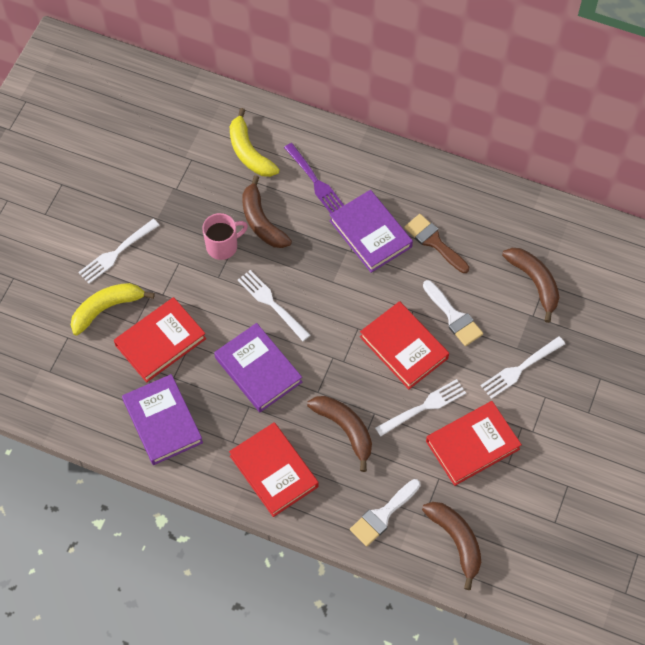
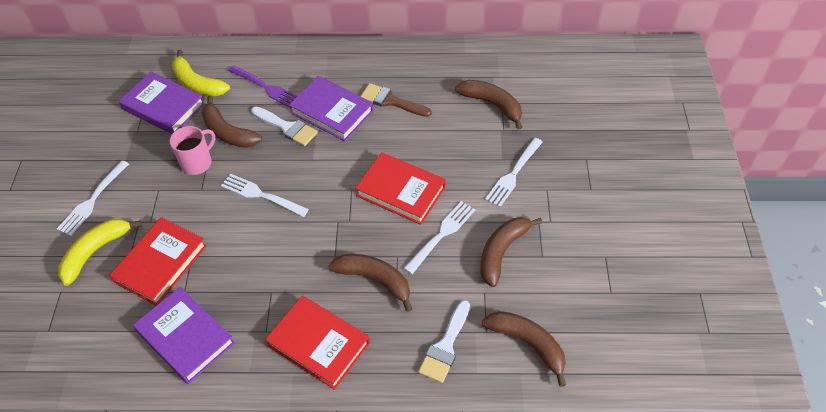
camera: 20 degrees left, 10 degrees down
purple book [214,323,302,412] -> purple book moved to [119,72,205,134]
white brush [423,280,483,346] -> white brush moved to [251,107,318,146]
red book [426,401,522,486] -> brown banana [480,217,542,287]

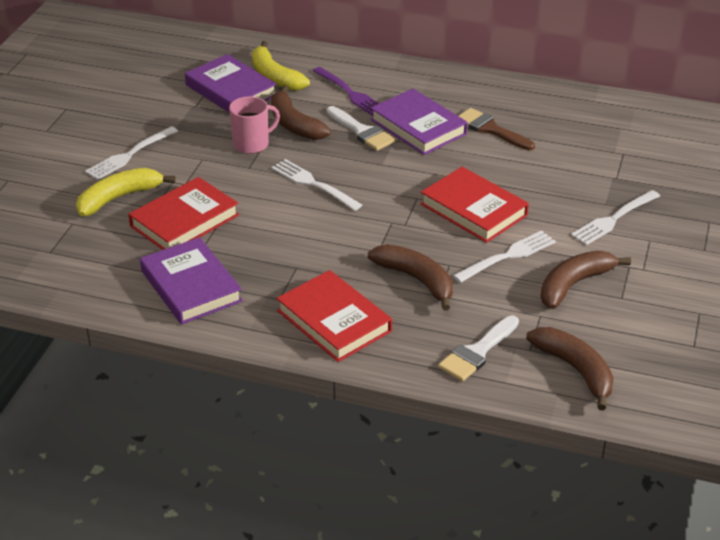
camera: 15 degrees right, 15 degrees down
brown banana [455,80,522,129] -> none

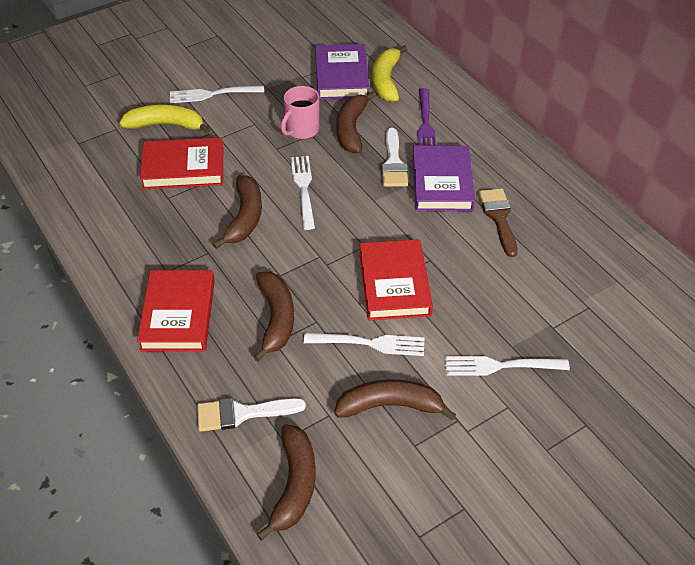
camera: 40 degrees right, 10 degrees up
purple book [140,237,243,325] -> none
pink mug [229,96,280,154] -> pink mug turned 120 degrees clockwise [281,86,319,139]
none -> brown banana [213,175,262,249]

